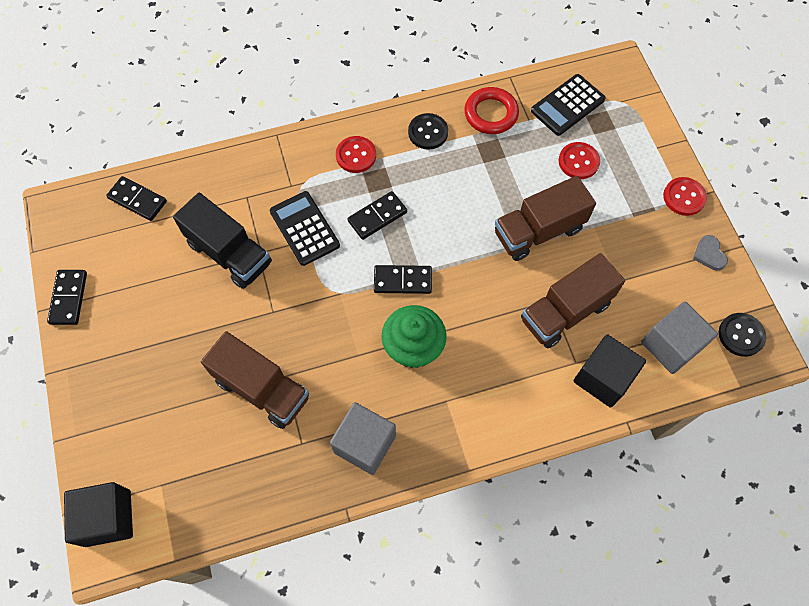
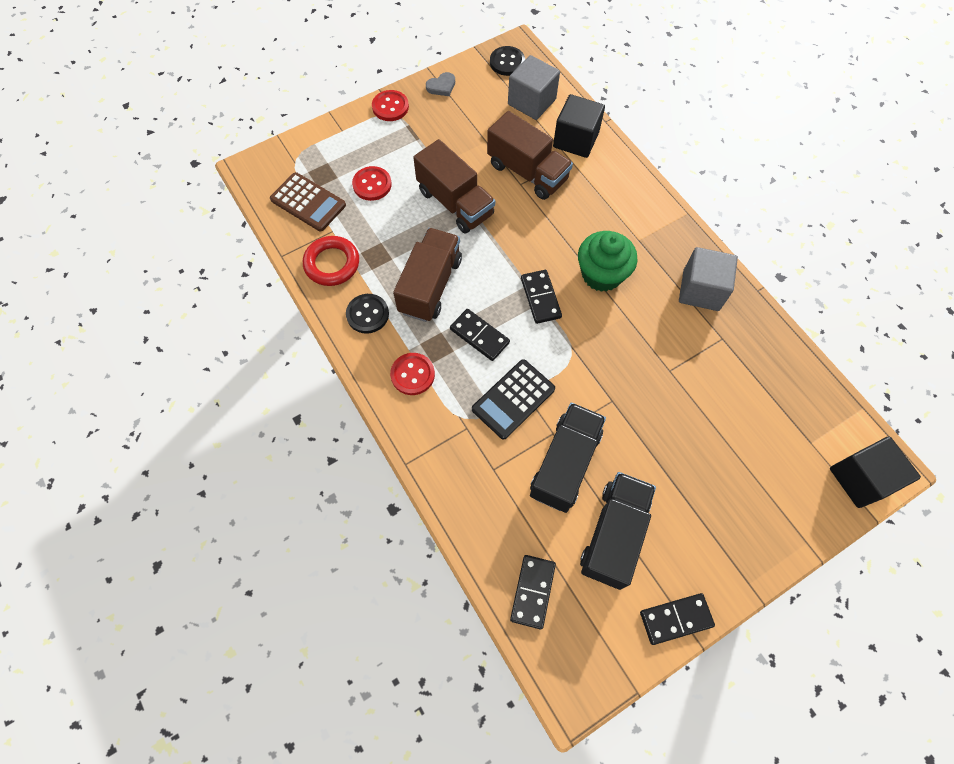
camera: 105 degrees left, 0 degrees up
brown truck [201,331,309,429] -> brown truck moved to [393,228,462,322]
black calculator [531,74,606,136] -> brown calculator [270,172,346,231]
none -> black truck [580,472,656,590]

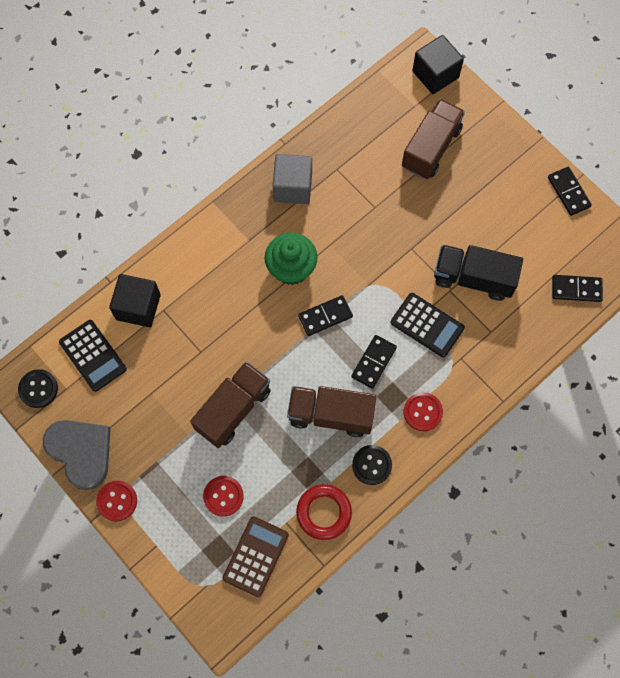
camera: 100 degrees left, 5 degrees up
grey heart [426,72,455,96] -> grey heart [43,420,111,490], size x2.23
brown truck [487,111,573,200] -> brown truck moved to [402,99,465,179]
grey cube [508,55,560,120] -> black calculator [59,320,127,392]
black truck [580,472,656,590] -> none

